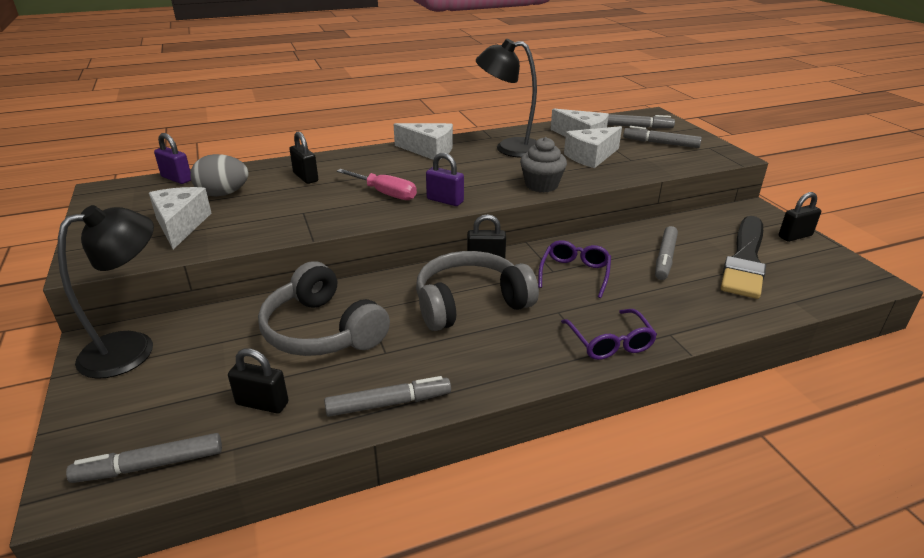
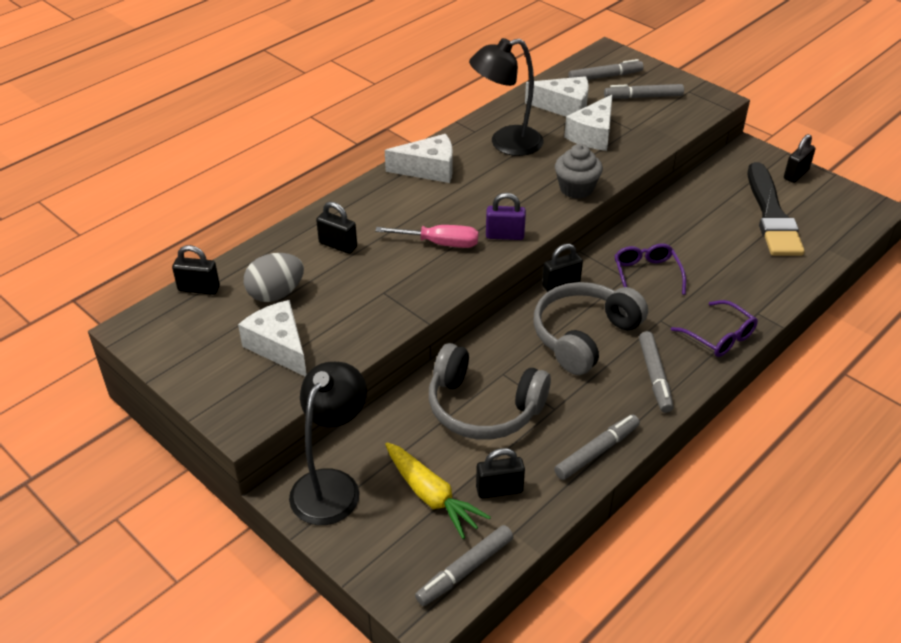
camera: 25 degrees left, 10 degrees up
purple padlock [154,133,191,184] -> black padlock [172,245,220,295]
grey marker [655,226,678,280] -> grey marker moved to [639,331,674,413]
none -> yellow carrot [385,442,491,539]

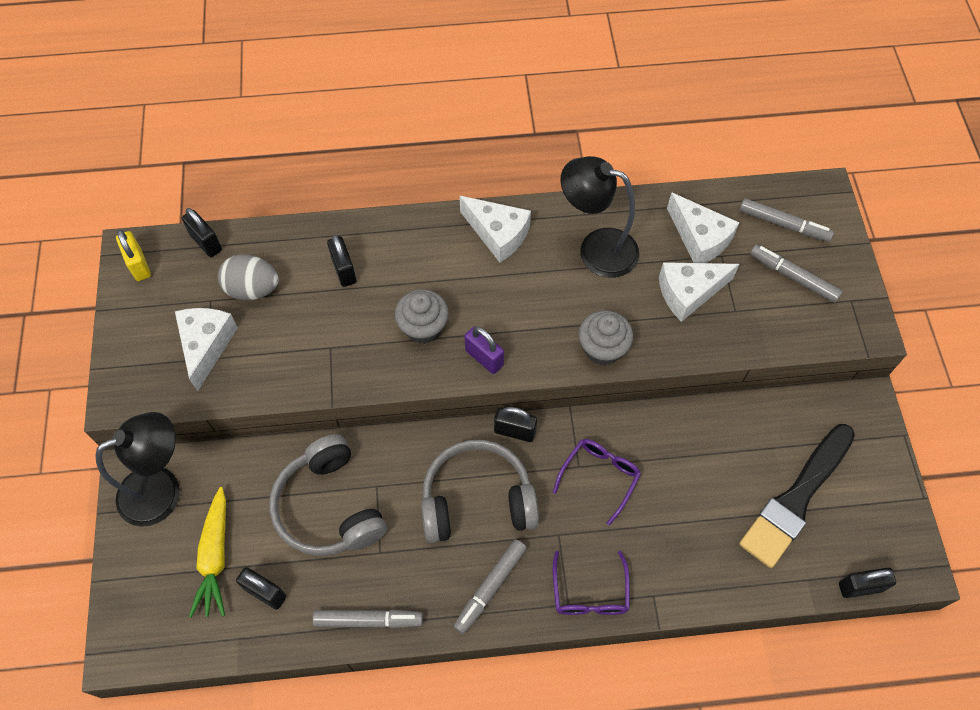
camera: 40 degrees right, 20 degrees up
pink screwdriver [375,225,478,248] -> grey cupcake [395,289,449,344]
grey marker [415,525,513,606] -> none
black padlock [784,134,816,183] -> black padlock moved to [839,568,896,598]
none -> yellow padlock [116,230,151,281]

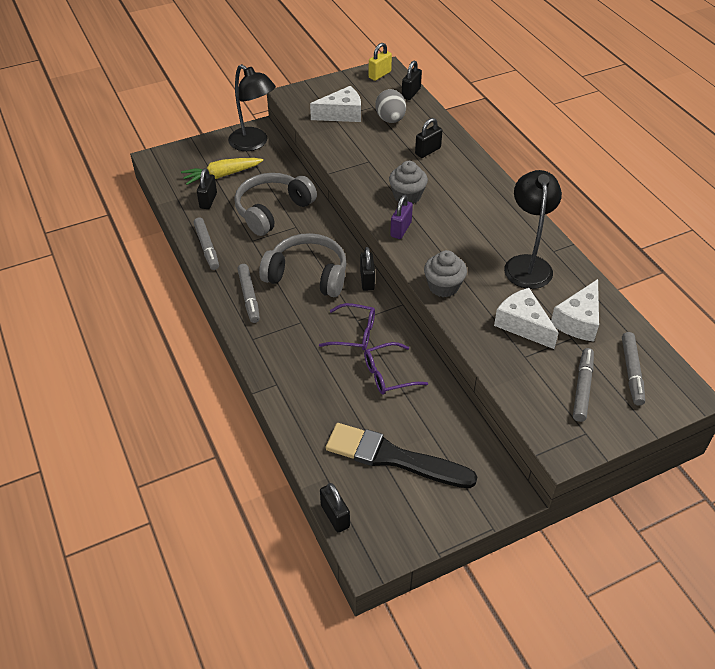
camera: 70 degrees right, 15 degrees down
grey headphones [421,440,539,543] -> grey headphones turned 45 degrees counterclockwise [259,233,347,297]
grey marker [454,539,527,634] -> grey marker turned 120 degrees counterclockwise [238,264,260,323]
white cheese [459,196,531,263] -> none
purple glasses [553,551,630,615] -> purple glasses moved to [364,342,428,395]

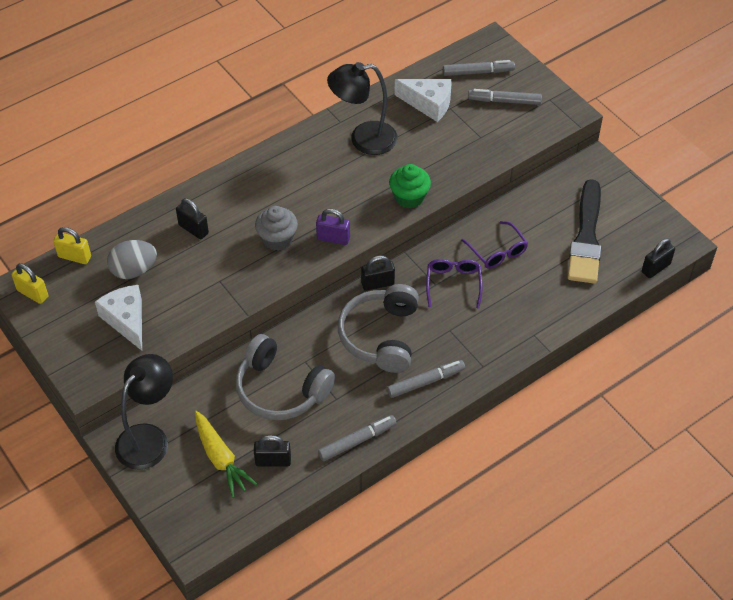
camera: 100 degrees left, 5 degrees up
black padlock [402,61,422,100] -> yellow padlock [53,227,91,264]
grey cupcake [424,250,467,297] -> green cupcake [389,164,431,208]
white cheese [494,288,559,349] -> none

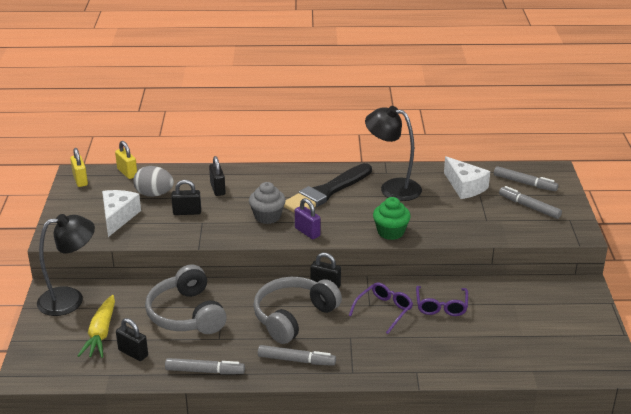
camera: 35 degrees right, 20 degrees down
black brush [568,179,601,284] -> black brush moved to [284,163,372,213]
black padlock [642,238,675,278] -> black padlock moved to [171,180,201,215]

